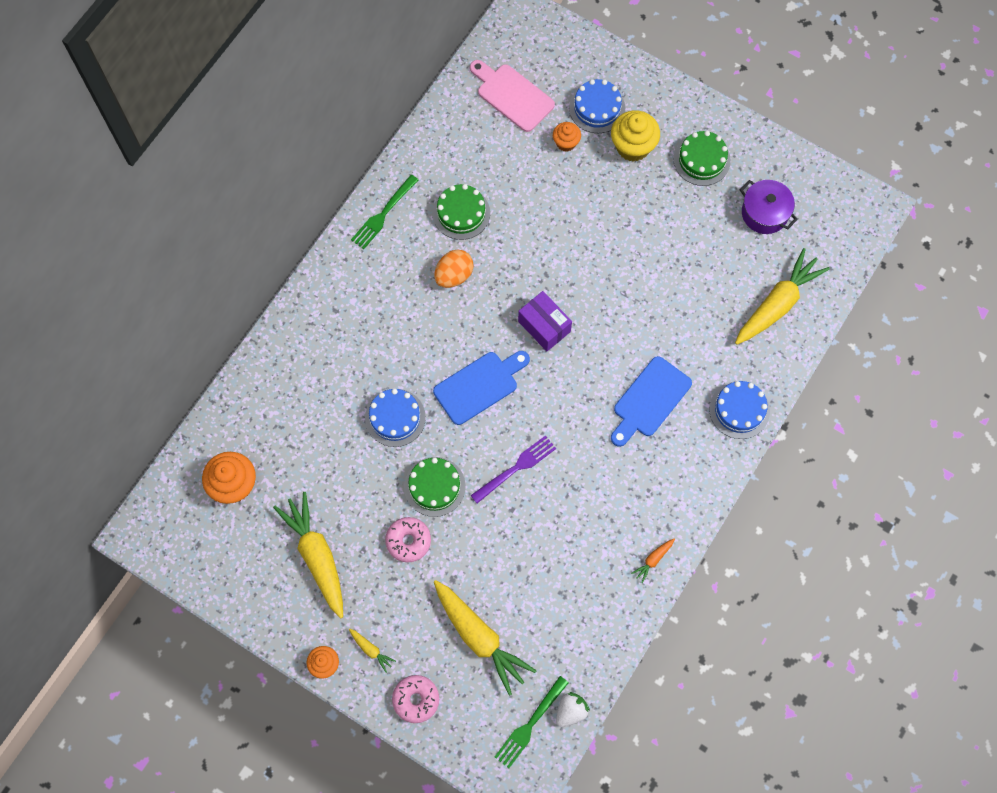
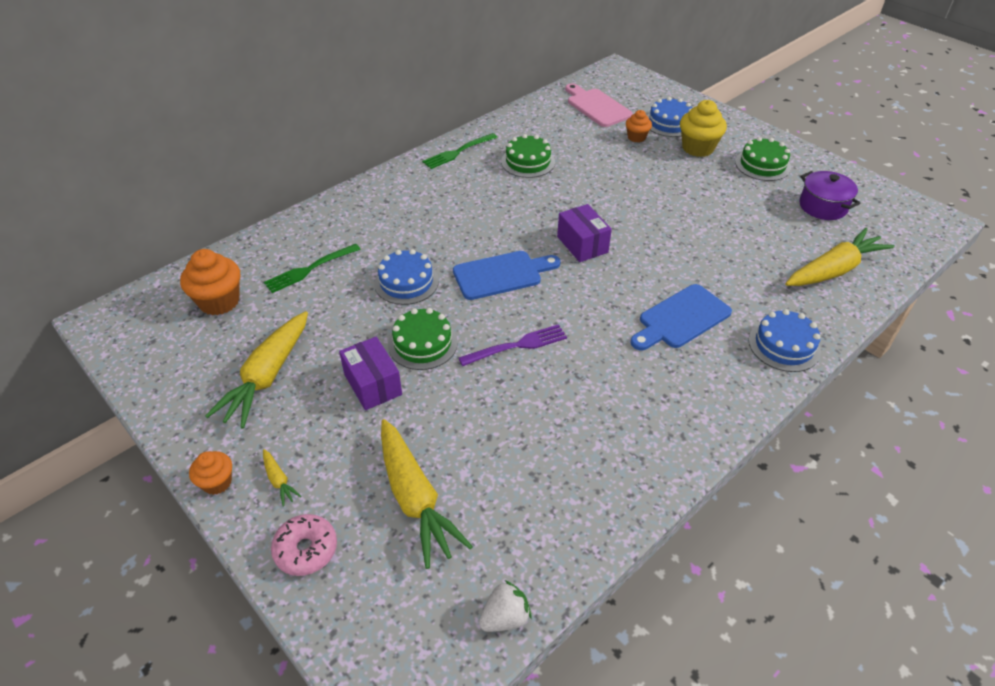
camera: 15 degrees right, 25 degrees down
yellow carrot [273,492,343,619] -> yellow carrot turned 150 degrees counterclockwise [205,311,308,428]
pink donut [385,517,431,562] -> purple box [339,337,402,410]
orange egg [434,249,473,288] -> none
green fork [495,676,569,768] -> green fork moved to [264,244,361,293]
orange carrot [631,539,675,584] -> none

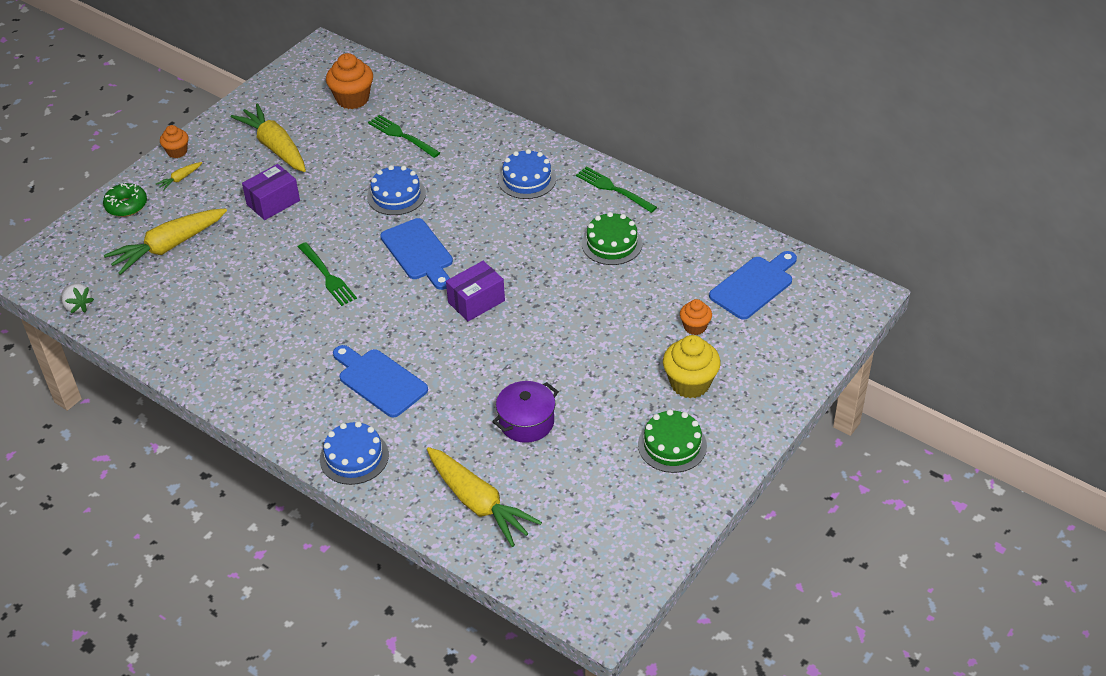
camera: 80 degrees right, 0 degrees up
yellow carrot [205,311,308,428] -> yellow carrot turned 45 degrees clockwise [231,103,306,172]
pink donut [271,514,337,576] -> green donut [103,183,147,217]
green cake [388,308,458,370] -> none
purple fork [459,324,567,366] -> green fork [298,242,357,306]
pink cutting board [565,83,633,127] -> blue cutting board [709,251,797,320]
blue cake [647,97,692,137] -> blue cake moved to [498,149,556,199]
purple pot [799,171,861,220] -> purple pot moved to [492,381,559,443]

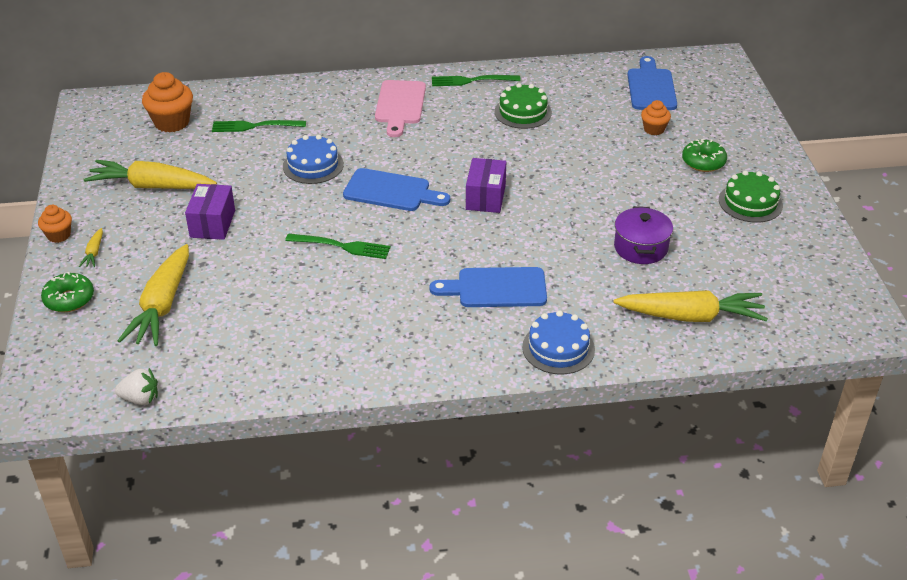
camera: 45 degrees left, 5 degrees down
blue cake [498,149,556,199] -> pink cutting board [375,80,426,137]
yellow cupcake [663,335,721,398] -> green donut [682,139,727,172]

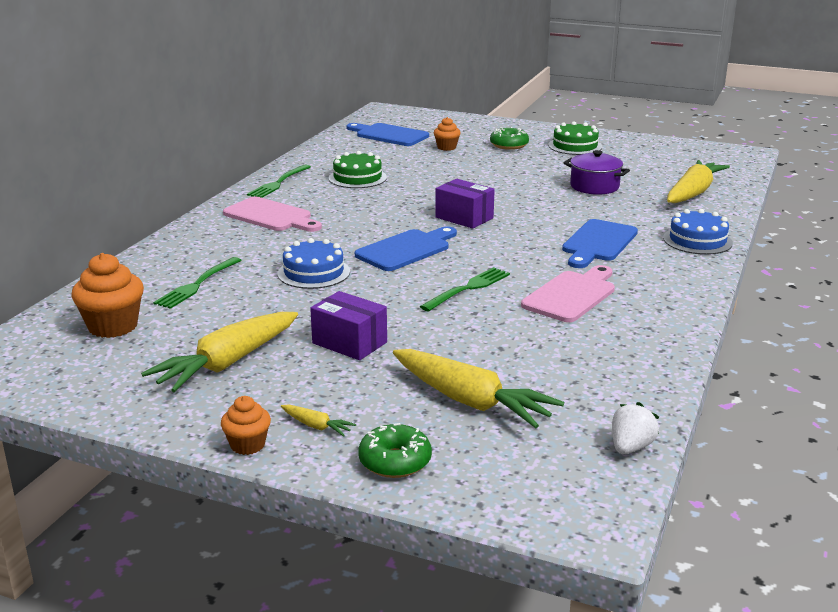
camera: 60 degrees left, 15 degrees down
none -> pink cutting board [521,265,615,322]

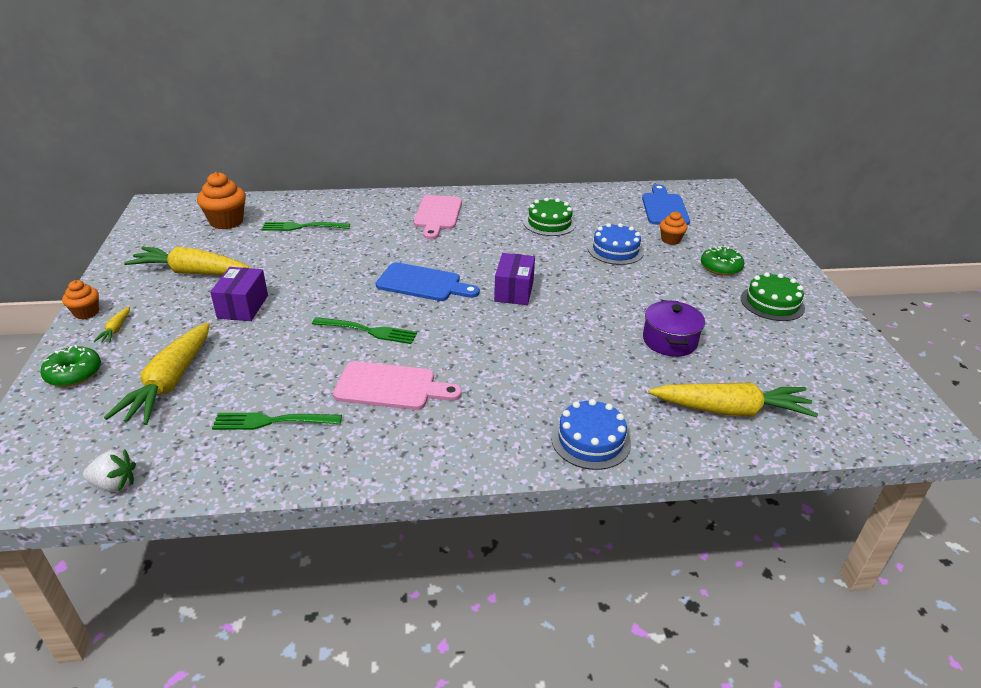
camera: 60 degrees right, 10 degrees up
green fork [247,164,311,198] -> green fork moved to [212,413,342,430]
blue cake [278,238,350,289] -> blue cake moved to [588,223,644,265]
blue cutting board [562,219,638,268] -> none

